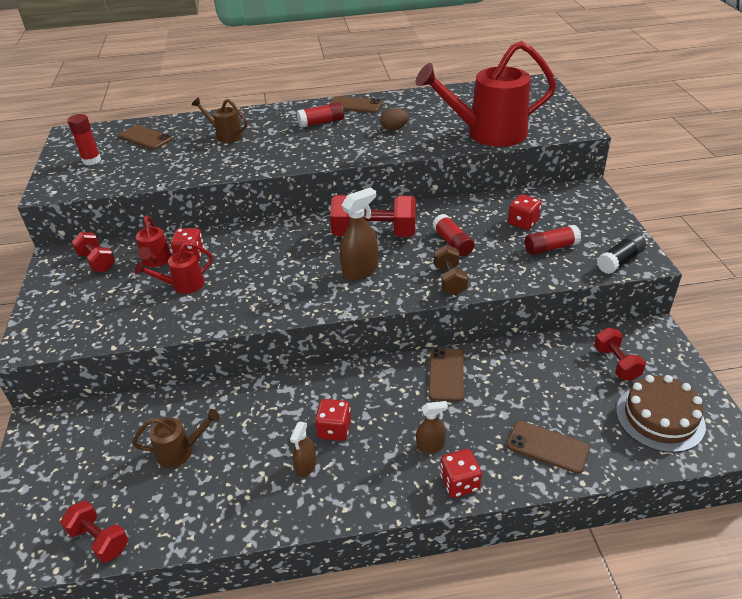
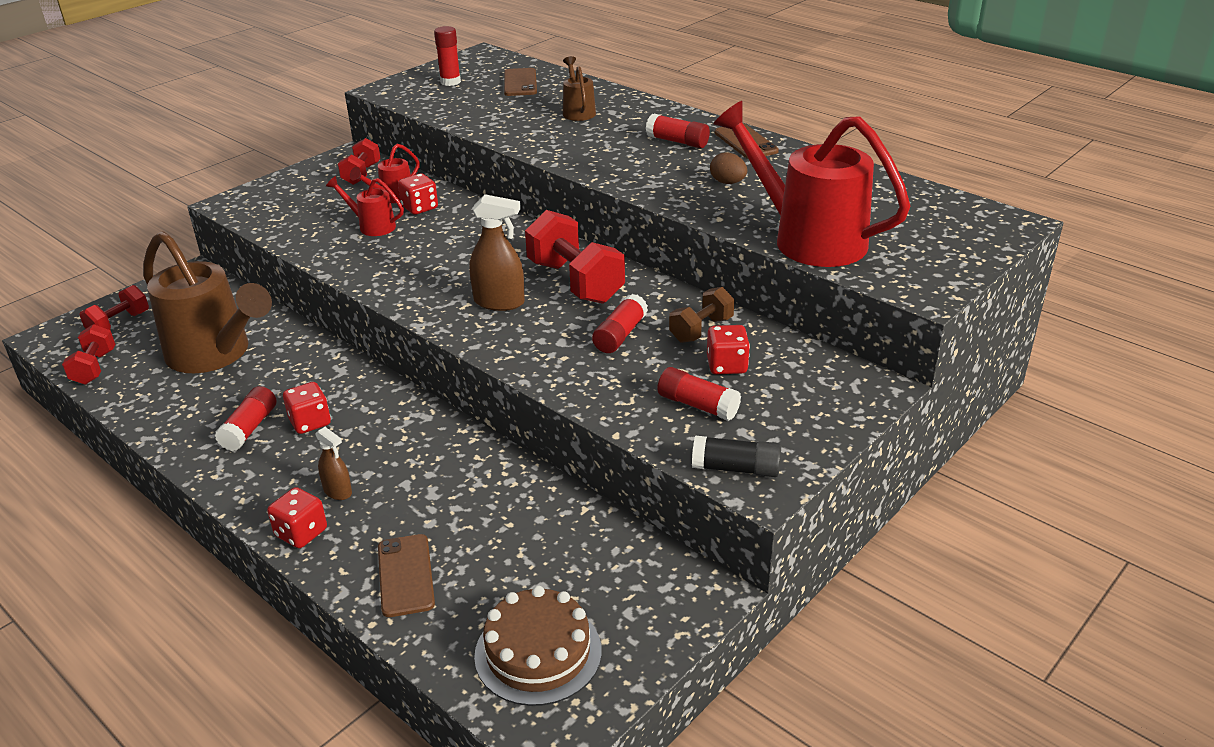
camera: 50 degrees right, 5 degrees down
brown watering can [132,409,220,468] -> brown watering can [143,231,272,373], size x2.15
brown spray bottle [290,422,316,477] -> red glue stick [215,386,276,451]
brown phone [429,348,464,402] -> none
brown dumbbell [434,245,468,295] -> brown dumbbell moved to [669,287,734,343]
red dumbbell [594,327,646,381] -> red dumbbell moved to [79,285,149,330]

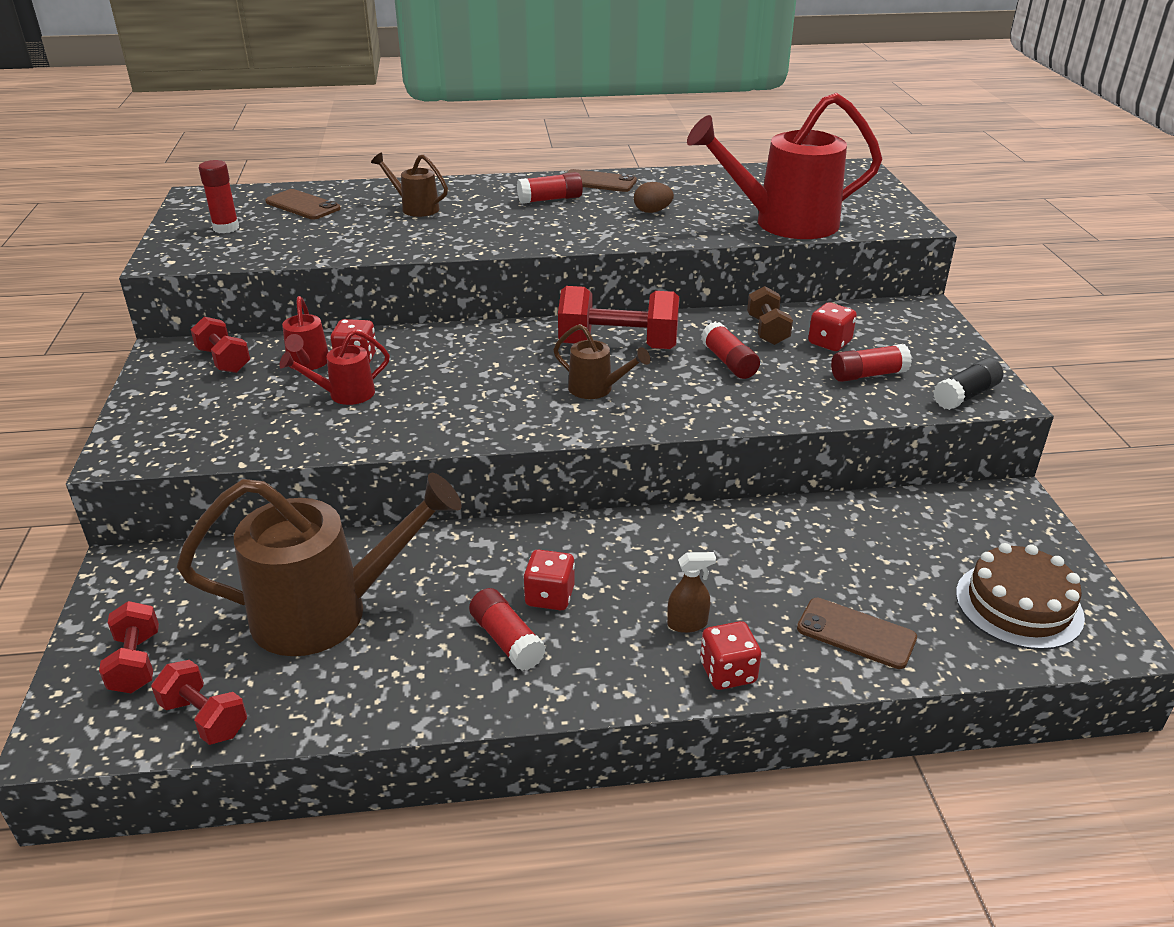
camera: 50 degrees left, 0 degrees up
brown spray bottle [469,194,525,311] -> brown watering can [553,324,651,399]

